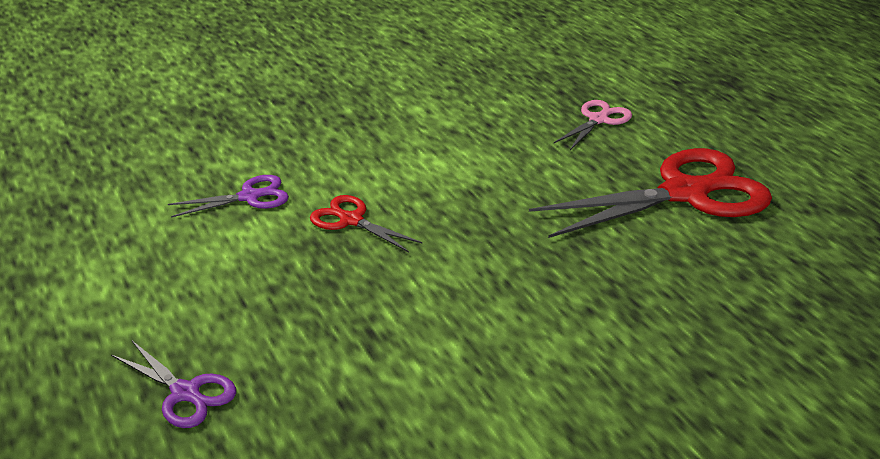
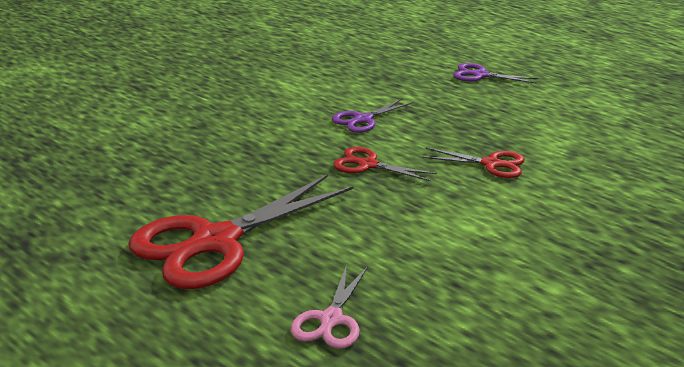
camera: 160 degrees right, 5 degrees down
purple scissors [168,175,289,218] -> purple scissors moved to [332,99,413,133]
none -> red scissors [334,147,437,181]

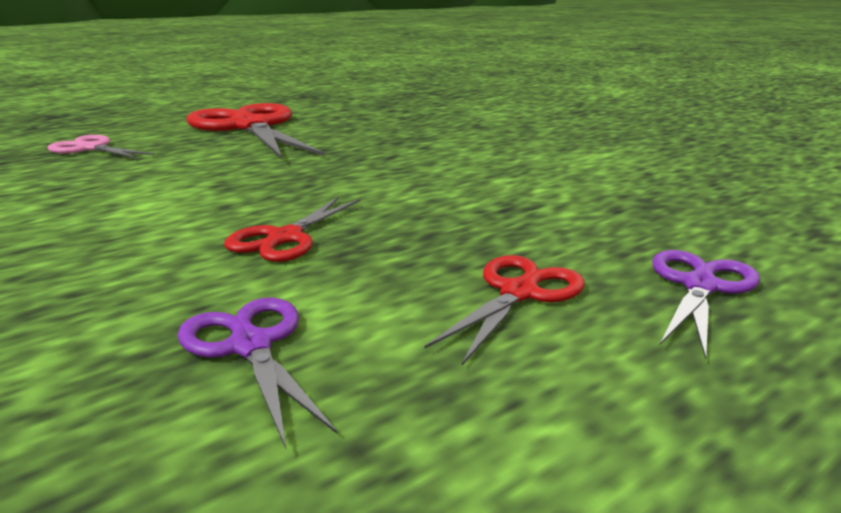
camera: 100 degrees right, 5 degrees down
purple scissors [332,99,413,133] -> purple scissors moved to [177,297,338,448]
red scissors [334,147,437,181] -> red scissors moved to [424,255,585,365]

